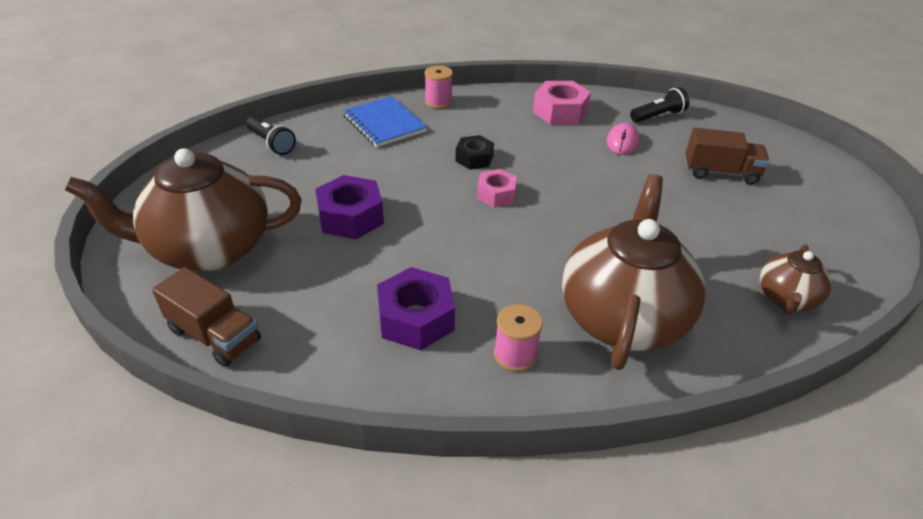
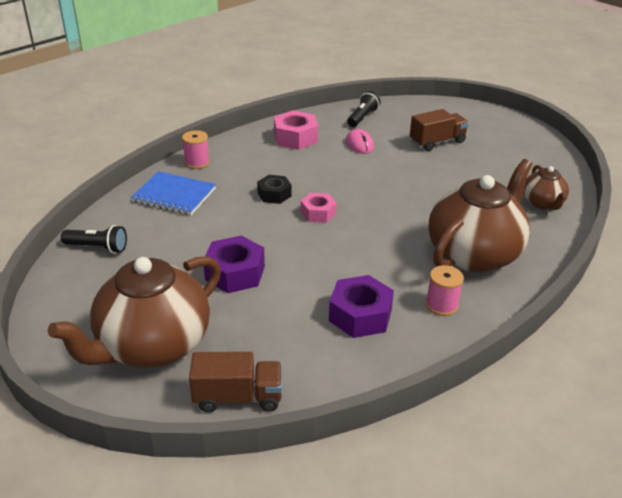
camera: 35 degrees left, 5 degrees down
brown teapot [562,174,706,370] -> brown teapot turned 60 degrees clockwise [428,159,532,272]

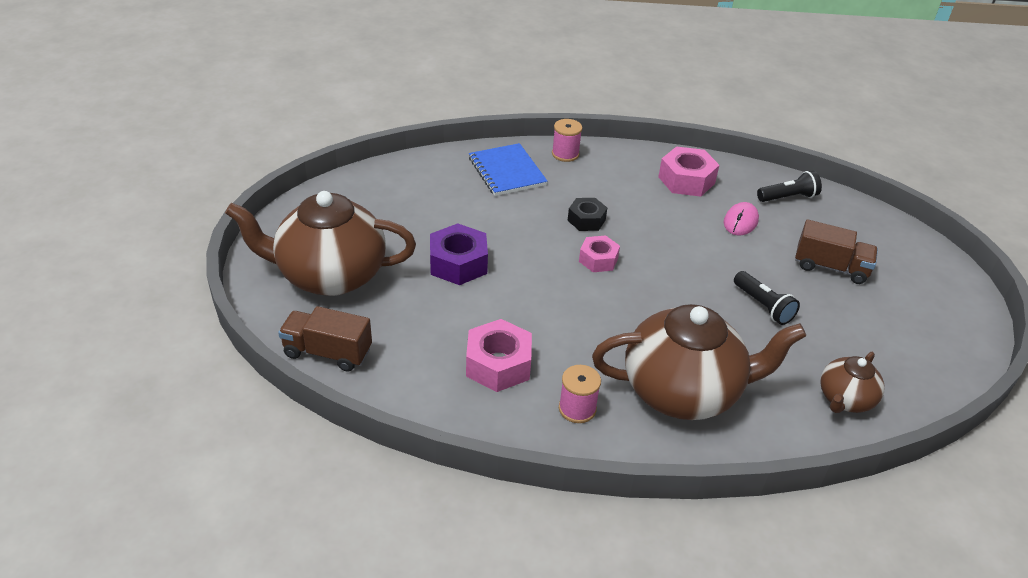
camera: 45 degrees right, 5 degrees up
black flashlight [61,225,127,253] -> black flashlight moved to [734,271,800,325]
brown truck [189,352,282,412] -> brown truck turned 150 degrees clockwise [278,306,372,372]
purple nut [329,275,394,338] -> pink nut [466,319,532,392]

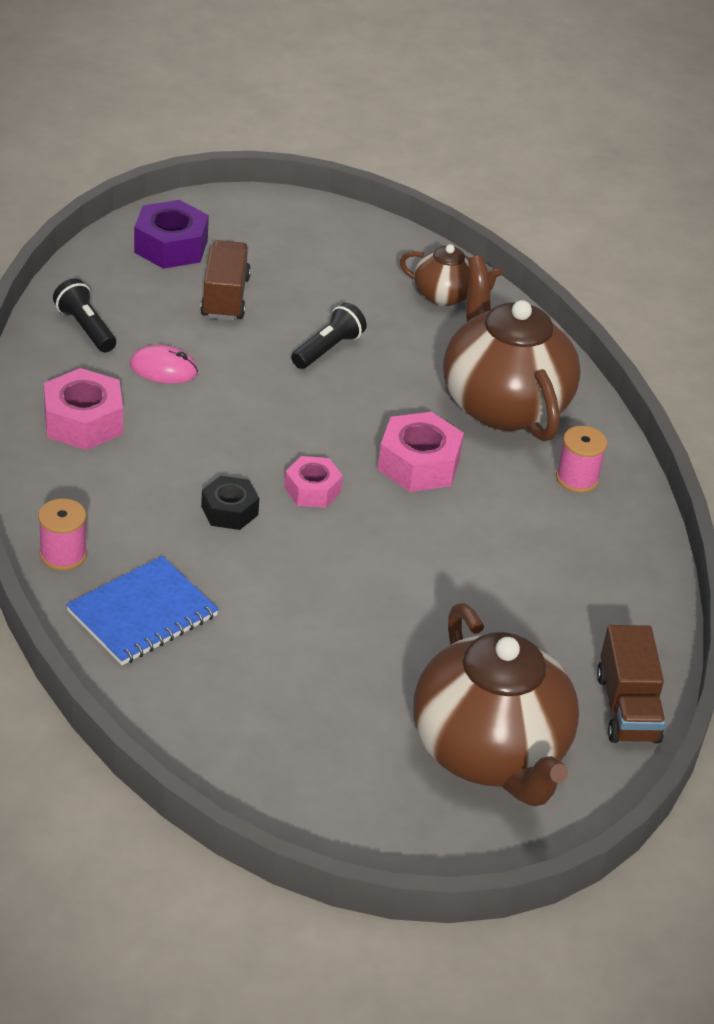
camera: 110 degrees left, 0 degrees up
purple nut [430,223,488,285] -> purple nut moved to [134,200,209,269]
pink nut [466,319,532,392] -> pink nut moved to [378,412,464,492]

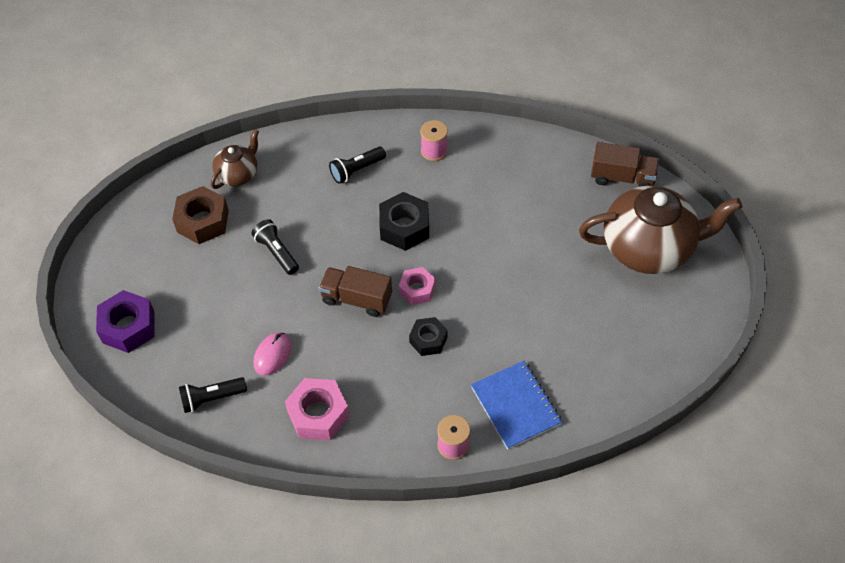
camera: 70 degrees left, 15 degrees up
brown truck [200,240,251,320] -> brown truck moved to [319,266,392,317]
pink nut [378,412,464,492] -> black nut [379,192,429,251]
brown teapot [443,255,581,442] -> black flashlight [329,146,386,184]
none -> brown nut [172,186,229,244]

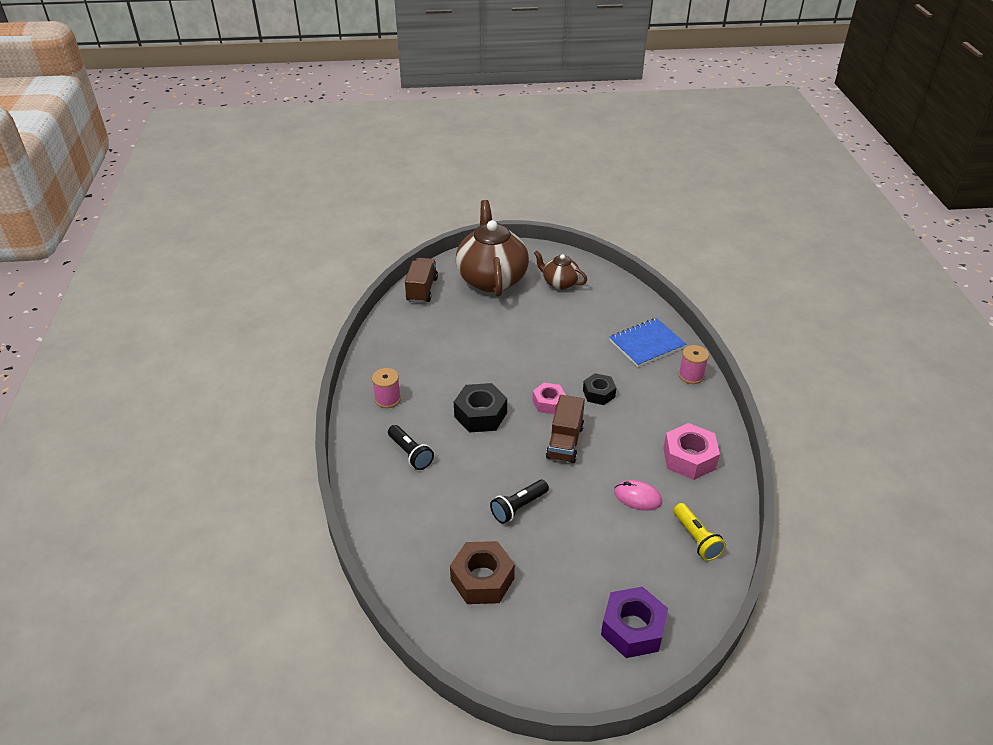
camera: 95 degrees left, 15 degrees down
black flashlight [179,377,247,413] -> yellow flashlight [673,503,726,561]
brown teapot [211,129,259,189] -> brown teapot moved to [534,250,587,290]

